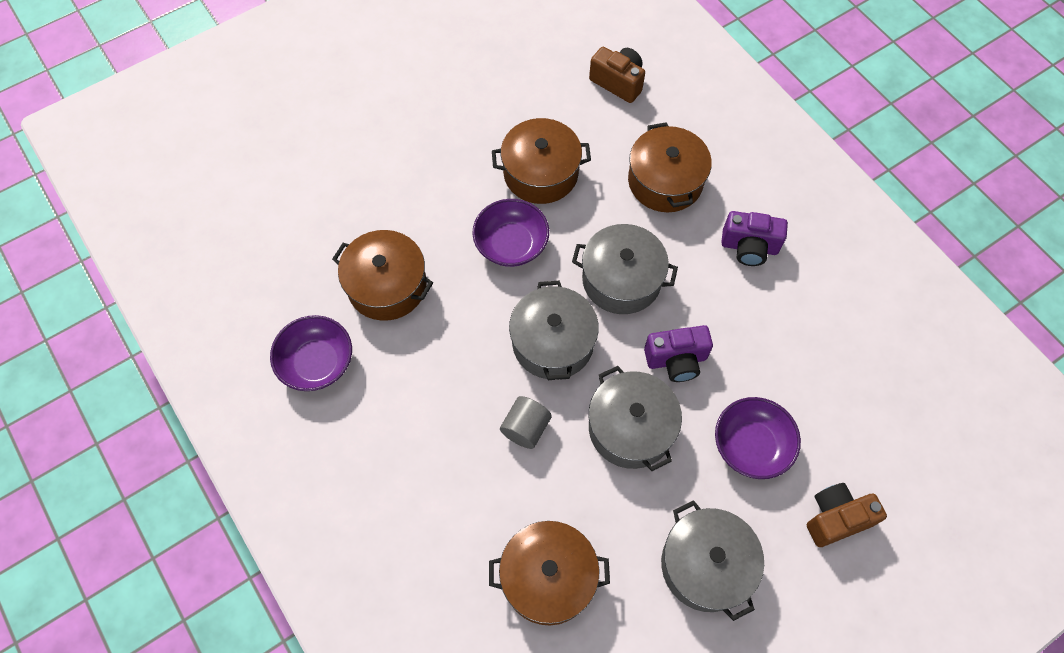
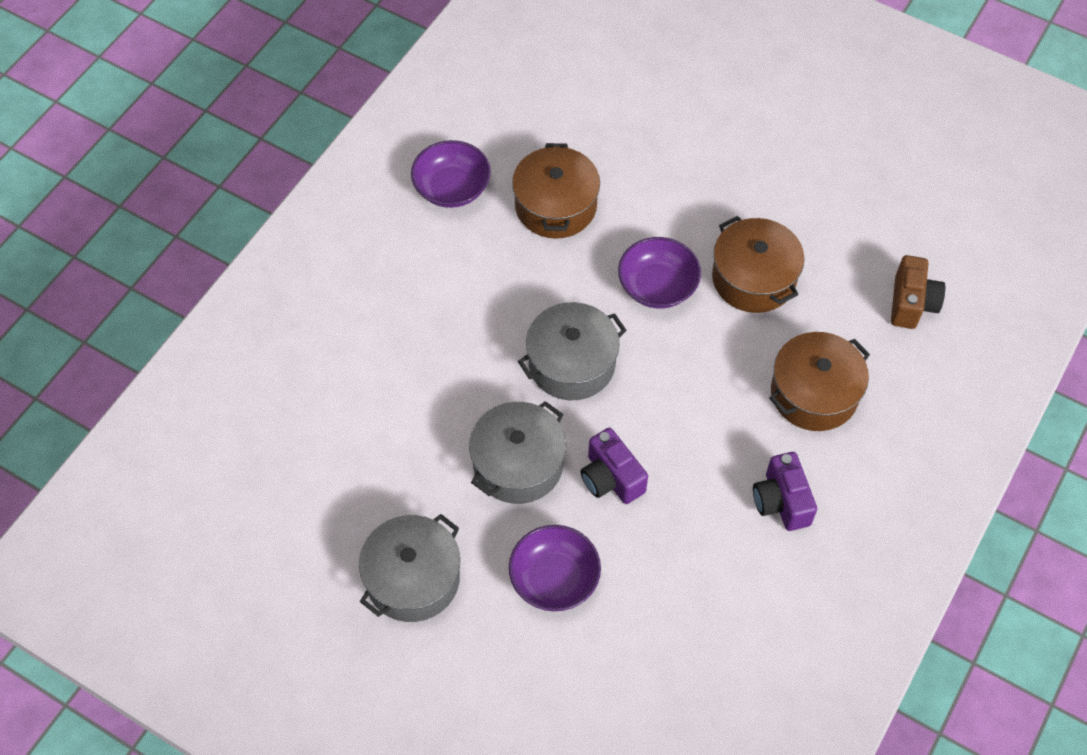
camera: 65 degrees right, 5 degrees down
brown pot [489,521,610,625] -> none
grey cylinder [500,396,552,449] -> none
grey pot [572,224,678,314] -> none
brown camera [807,483,887,547] -> none

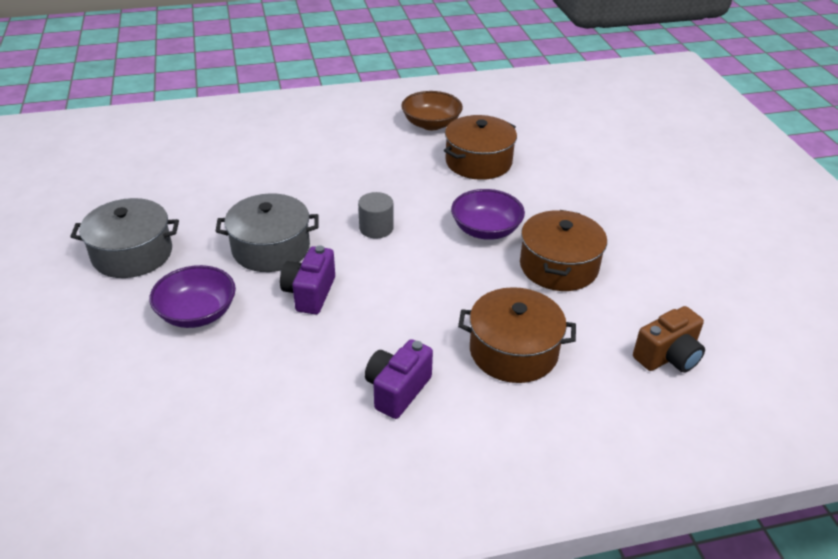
camera: 45 degrees right, 20 degrees down
purple bowl [411,140,491,208] -> brown bowl [401,91,463,130]
grey pot [518,302,627,400] -> grey cylinder [358,192,394,239]

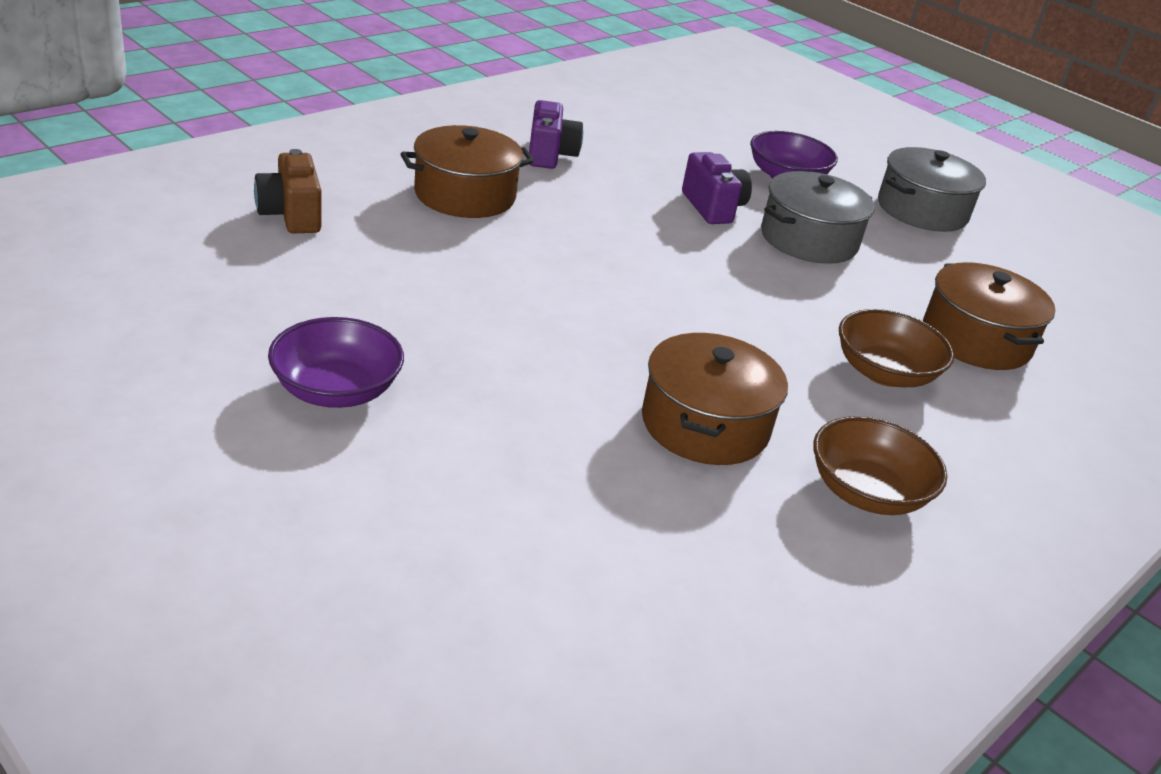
camera: 145 degrees right, 5 degrees down
grey cylinder [358,192,394,239] -> none
purple bowl [451,189,525,240] -> purple bowl moved to [268,317,404,408]
brown pot [520,210,607,291] -> brown pot moved to [923,262,1055,370]
brown camera [633,306,705,372] -> brown camera turned 45 degrees counterclockwise [254,149,321,234]
none -> brown bowl [839,309,954,387]

